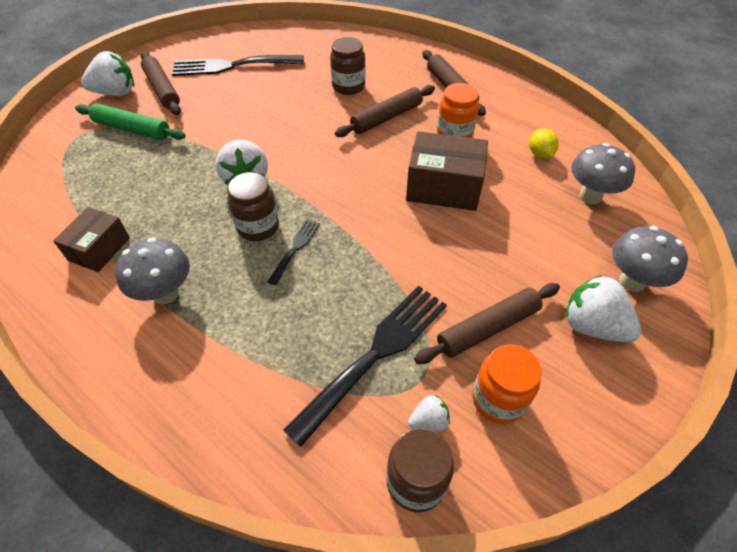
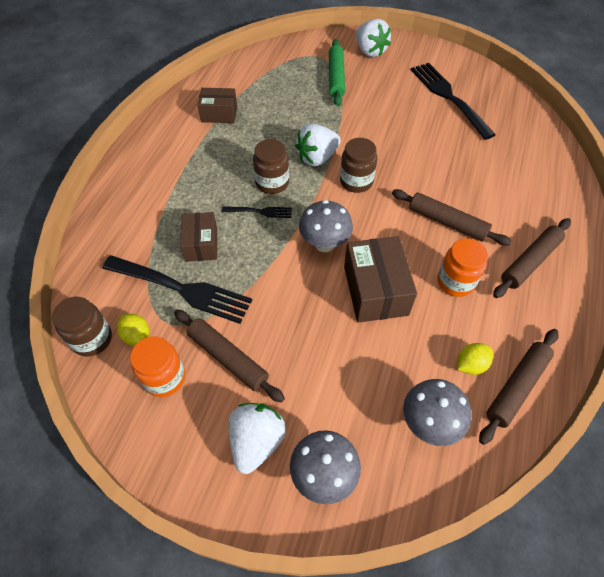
camera: 70 degrees right, 5 degrees up
grey mushroom [115,237,190,304] -> grey mushroom moved to [299,200,353,252]
brown rolling pin [141,52,181,115] -> brown rolling pin moved to [479,329,558,445]
brown jar [330,37,365,95] -> brown jar moved to [340,138,377,193]
white strawberry [408,395,450,432] -> yellow lemon [117,314,149,346]
none -> brown box [180,212,217,262]

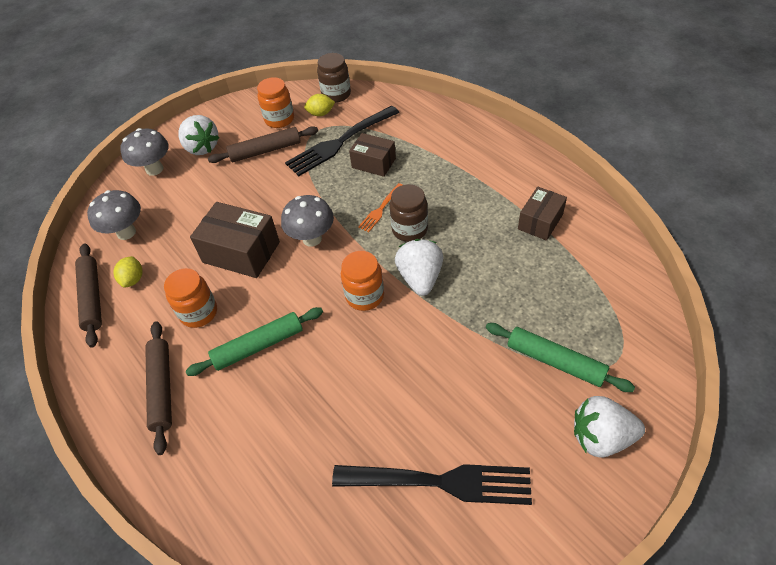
camera: 125 degrees right, 5 degrees down
black fork [222,207,292,218] -> orange fork [358,183,403,232]
brown jar [340,138,377,193] -> orange jar [341,251,384,311]
brown rolling pin [392,189,512,246] -> green rolling pin [186,307,323,376]

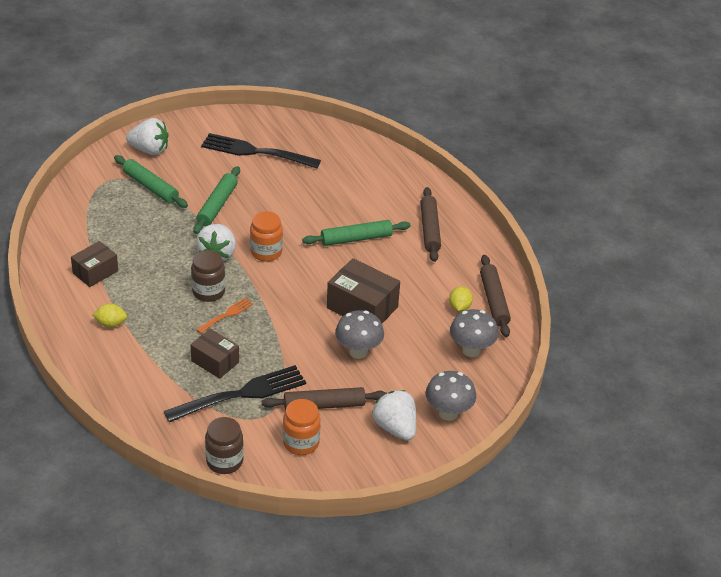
camera: 175 degrees left, 10 degrees down
orange jar [164,268,217,328] -> none
grey mushroom [281,195,334,247] -> grey mushroom moved to [335,310,384,359]
yellow lemon [304,94,335,116] -> yellow lemon moved to [92,304,127,328]
none -> green rolling pin [193,166,240,234]

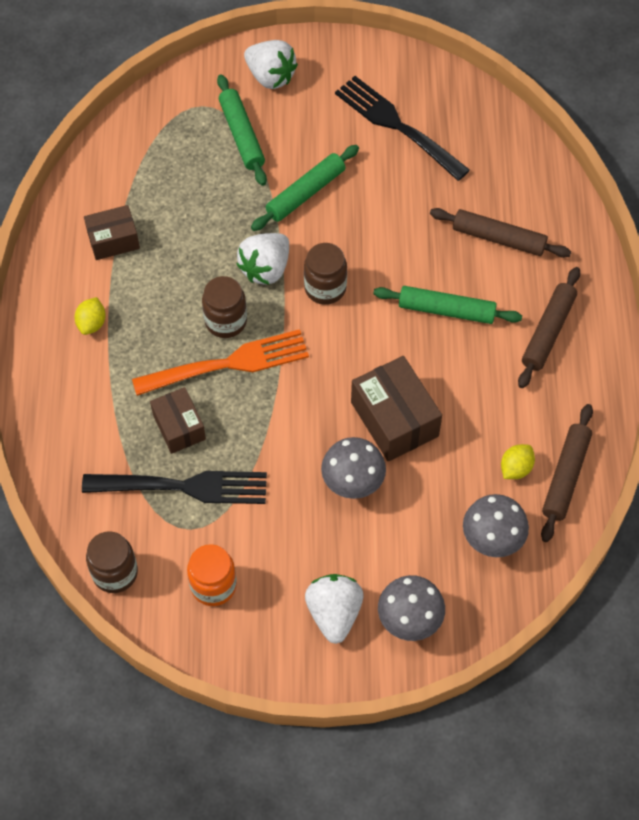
camera: 30 degrees right, 20 degrees up
yellow lemon [92,304,127,328] -> yellow lemon turned 75 degrees clockwise [74,297,106,335]
orange fork [196,297,253,334] -> orange fork [132,329,309,396], size x2.05
orange jar [250,211,283,262] -> brown jar [304,243,347,305]
brown rolling pin [262,387,387,410] -> brown rolling pin moved to [430,208,571,258]

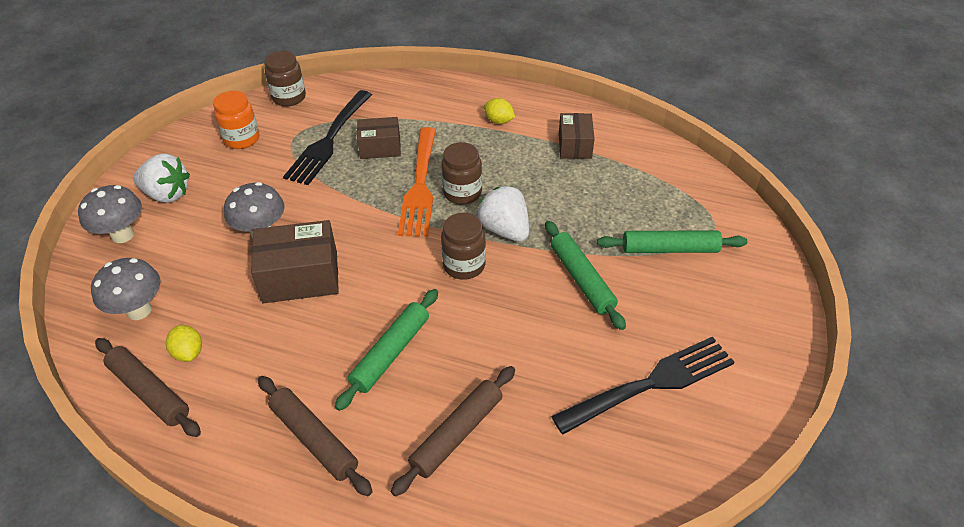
camera: 110 degrees right, 15 degrees down
white strawberry [244,40,298,89] -> none

